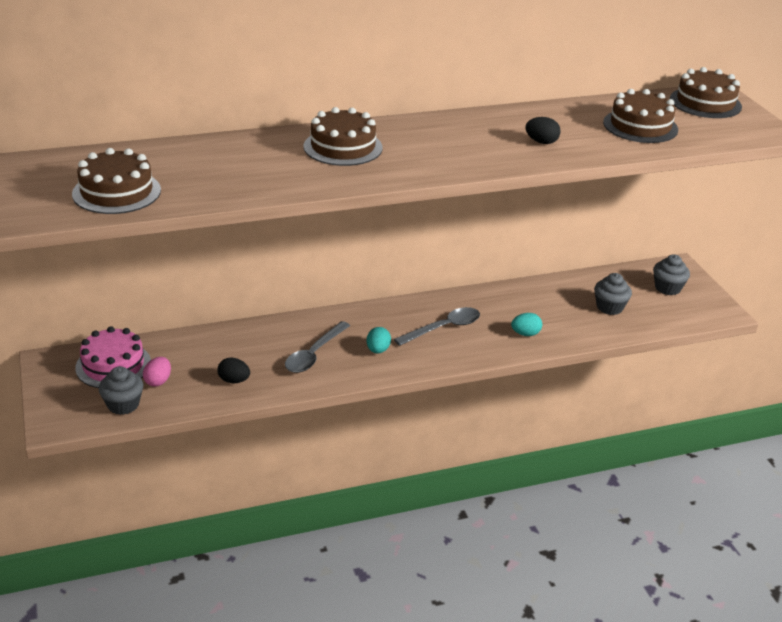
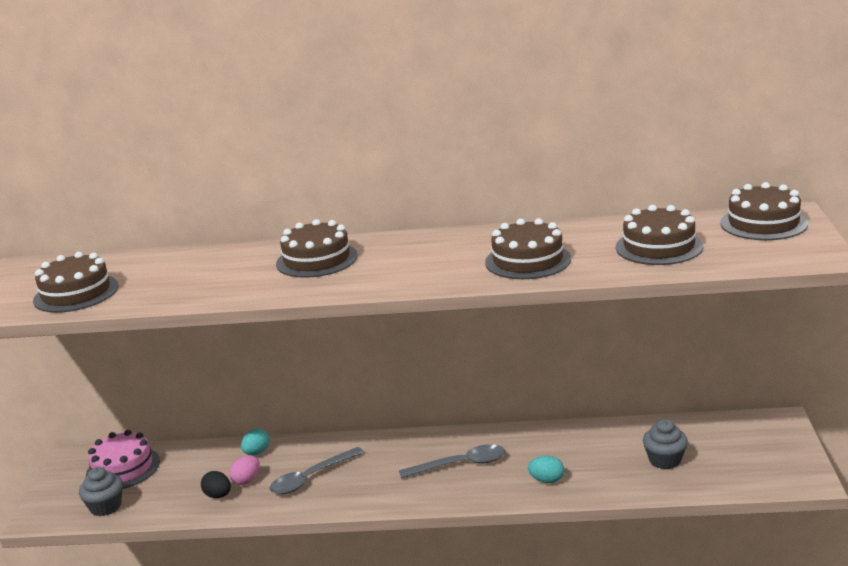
camera: 25 degrees right, 10 degrees down
pink egg [143,357,171,387] -> pink egg moved to [229,456,260,485]
turquoise egg [367,327,391,353] -> turquoise egg moved to [241,429,270,455]
black egg [525,117,561,144] -> brown cake [485,218,571,279]
grey cupcake [653,254,690,295] -> none

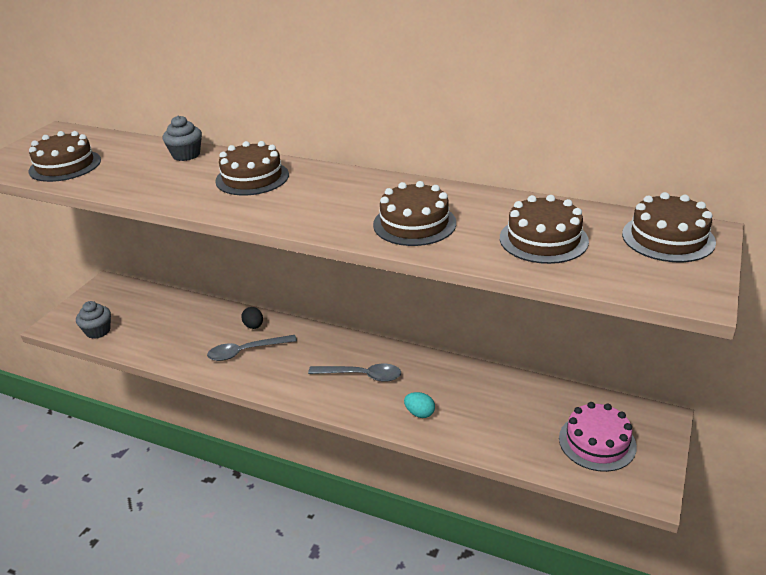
camera: 20 degrees right, 10 degrees up
pink cake [86,430,160,489] -> pink cake moved to [559,402,637,472]
black egg [201,471,231,498] -> black egg moved to [241,307,263,329]
pink egg [229,456,260,485] -> none
turquoise egg [241,429,270,455] -> none
grey cupcake [643,419,688,469] -> grey cupcake moved to [163,115,202,161]

